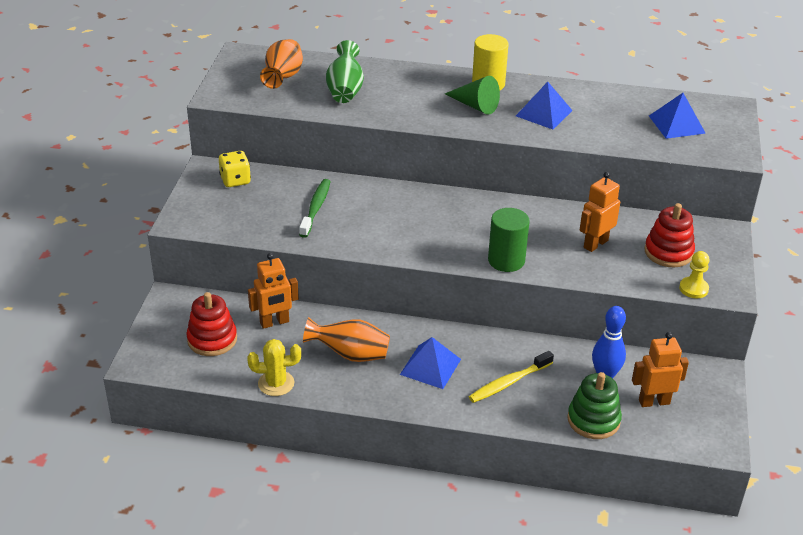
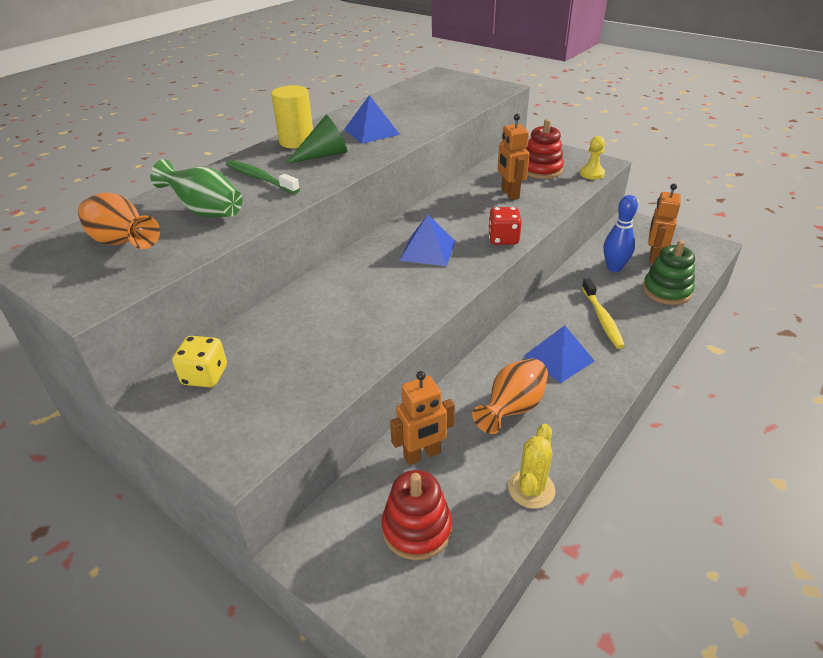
camera: 60 degrees left, 0 degrees up
orange robot [248,253,299,329] -> orange robot turned 60 degrees clockwise [390,371,455,465]
green toothbrush [299,179,331,238] -> green toothbrush moved to [226,160,300,194]
green cylinder [488,208,530,272] -> red dice [488,207,522,245]
blue pyramid [649,93,706,139] -> blue pyramid moved to [399,215,455,266]

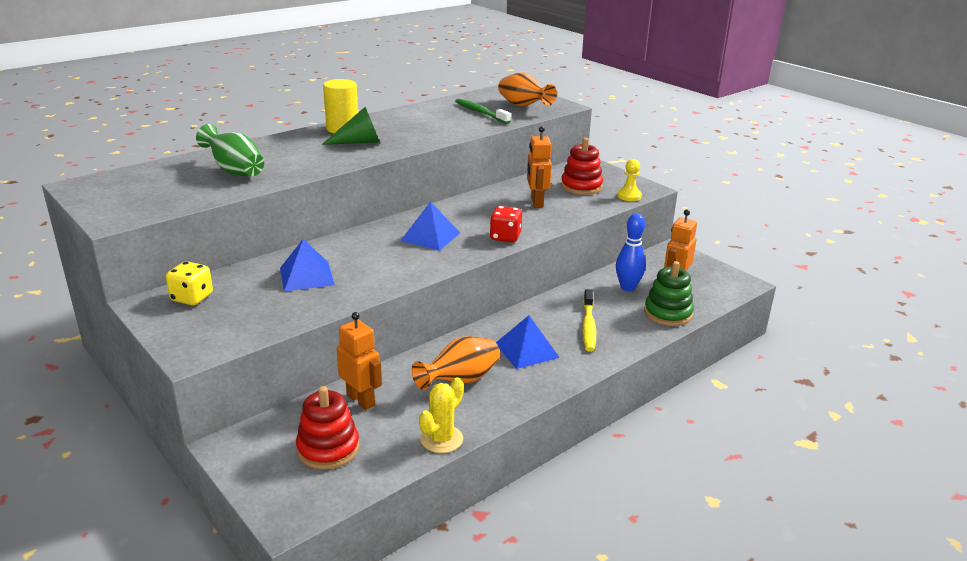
camera: 10 degrees right, 10 degrees down
orange vase [78,193,160,249] -> orange vase moved to [498,73,557,106]
green toothbrush [226,160,300,194] -> green toothbrush moved to [455,99,511,124]
blue pyramid [344,95,400,144] -> blue pyramid moved to [280,239,335,291]
orange robot [390,371,455,465] -> orange robot turned 120 degrees counterclockwise [337,312,382,410]

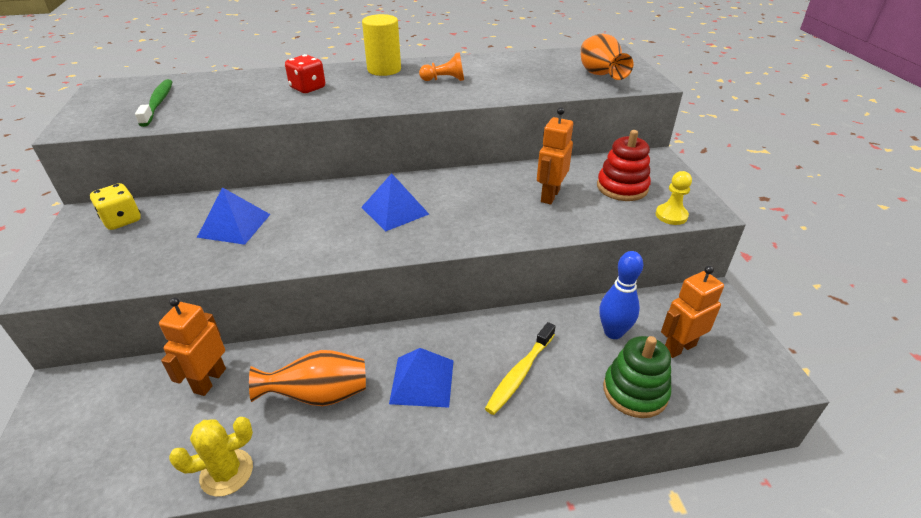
camera: 30 degrees right, 10 degrees up
green vase [196,124,264,176] -> none
red stacking toy [296,386,359,469] -> none
green cone [322,107,380,145] -> none
orange robot [337,312,382,410] -> orange robot turned 150 degrees counterclockwise [159,297,226,396]
green toothbrush [455,99,511,124] -> green toothbrush moved to [135,79,173,127]
red dice [490,206,522,242] -> red dice moved to [285,54,325,93]
none -> orange pawn [419,52,464,81]

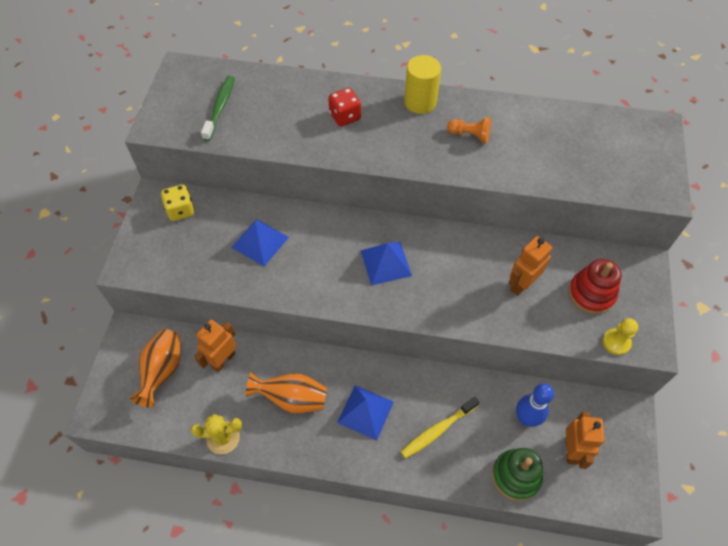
camera: 20 degrees right, 20 degrees up
orange vase [581,34,634,80] -> orange vase moved to [130,329,180,407]
orange robot [661,266,724,358] -> orange robot turned 105 degrees clockwise [566,412,605,469]

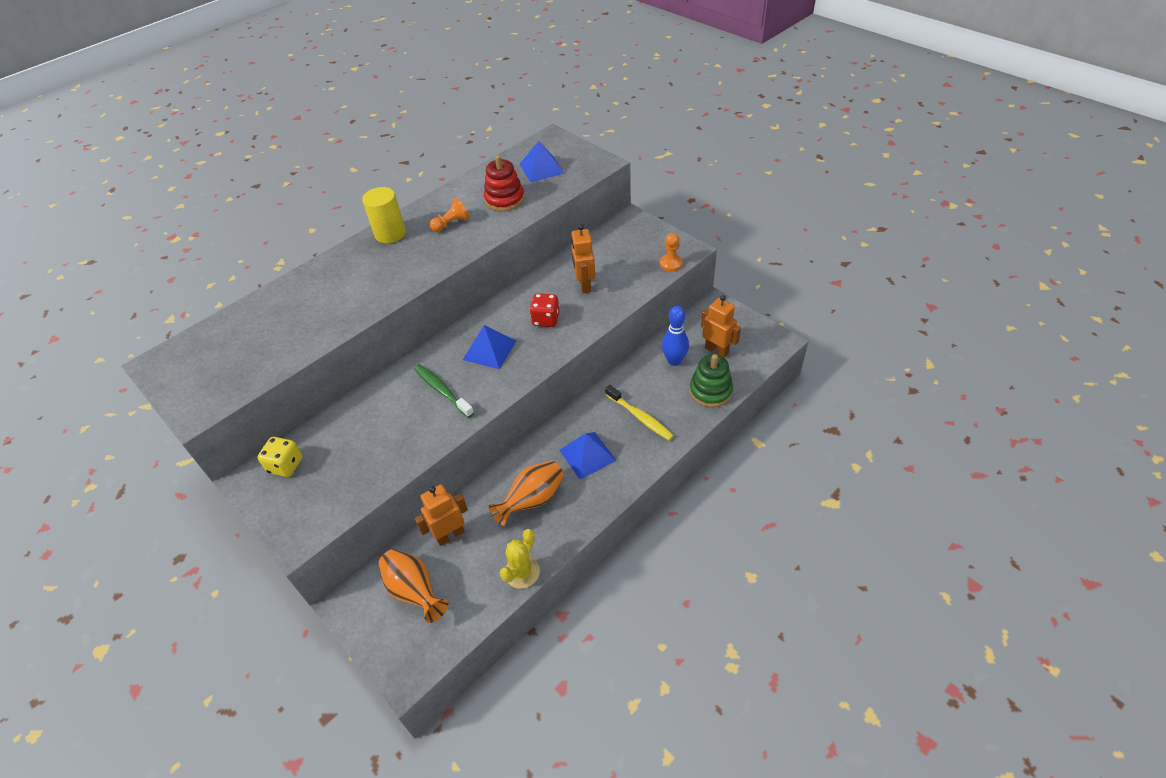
camera: 50 degrees left, 10 degrees down
orange robot [194,320,236,372] -> orange robot turned 75 degrees clockwise [415,484,468,546]
green toothbrush [201,76,235,141] -> green toothbrush moved to [414,364,474,418]
blue pyramid [231,219,289,266] -> blue pyramid moved to [520,141,564,182]
red dice [328,88,361,127] -> red dice moved to [529,293,560,327]
yellow toothbrush [400,397,480,459] -> yellow toothbrush turned 45 degrees counterclockwise [605,385,674,441]
red stacking toy [568,259,621,314] -> red stacking toy moved to [484,155,525,212]
yellow pawn [602,318,638,355] -> orange pawn [660,233,683,272]

